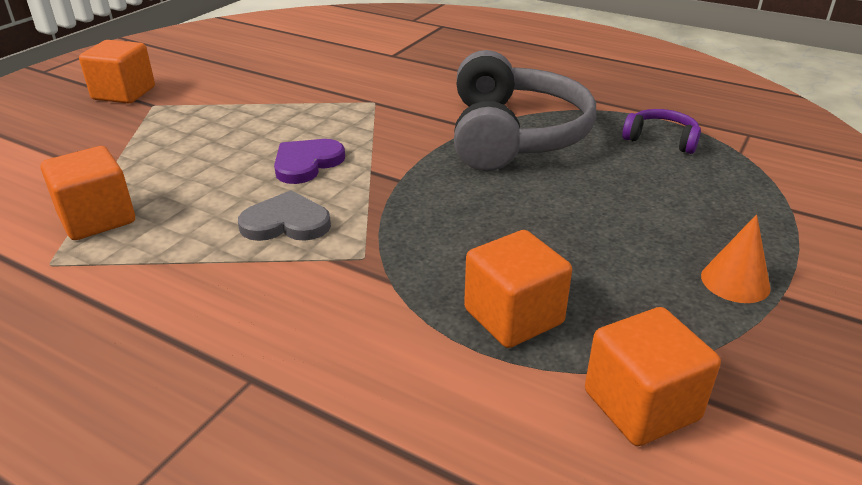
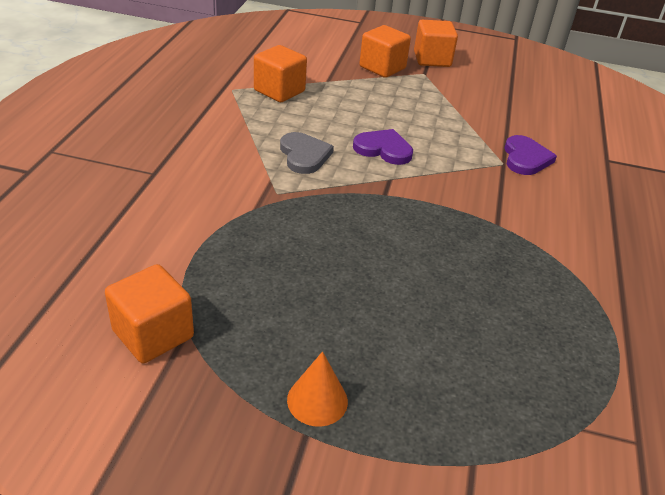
camera: 70 degrees right, 5 degrees up
grey headphones [454,50,596,171] -> none
orange cube [464,230,572,348] -> orange cube moved to [359,25,411,78]
purple headphones [622,109,701,154] -> none
none -> purple heart [505,135,557,175]

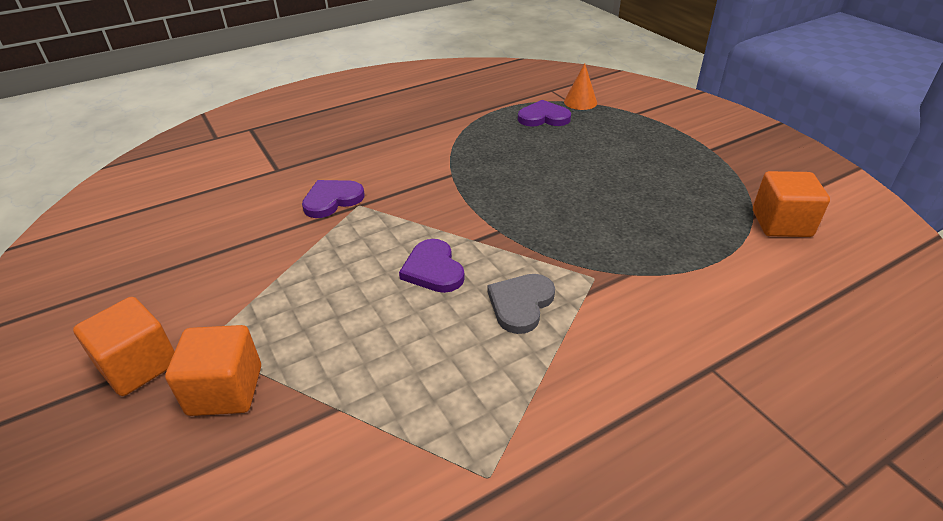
camera: 130 degrees left, 0 degrees up
orange cube [254,45,307,102] -> none
orange cone [287,351,348,427] -> orange cone moved to [564,63,597,110]
none -> purple heart [518,100,571,127]

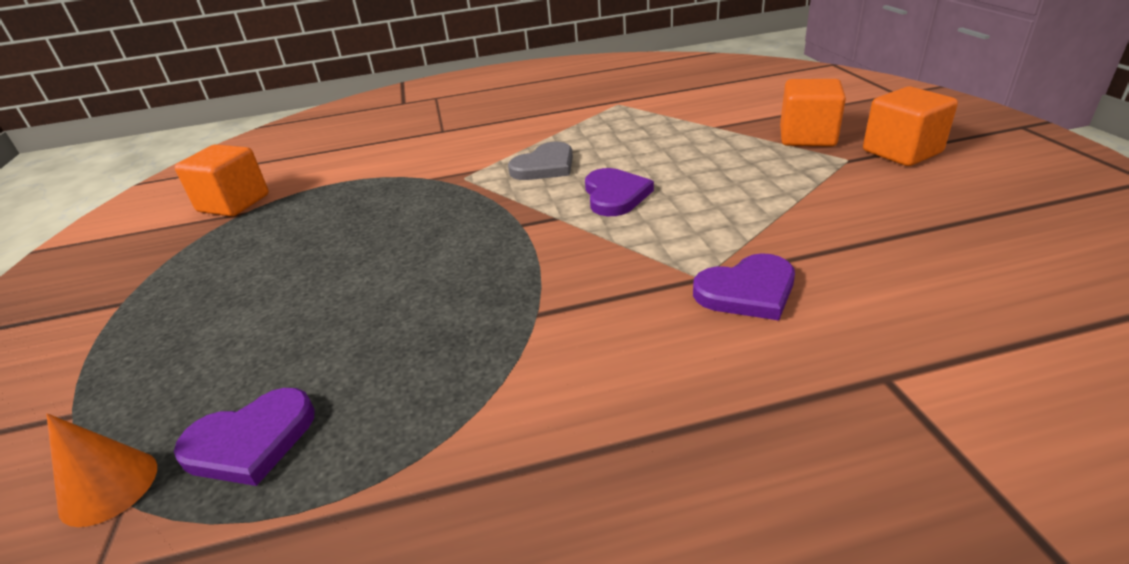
camera: 160 degrees left, 5 degrees down
purple heart [518,100,571,127] -> purple heart turned 45 degrees counterclockwise [174,388,315,486]

